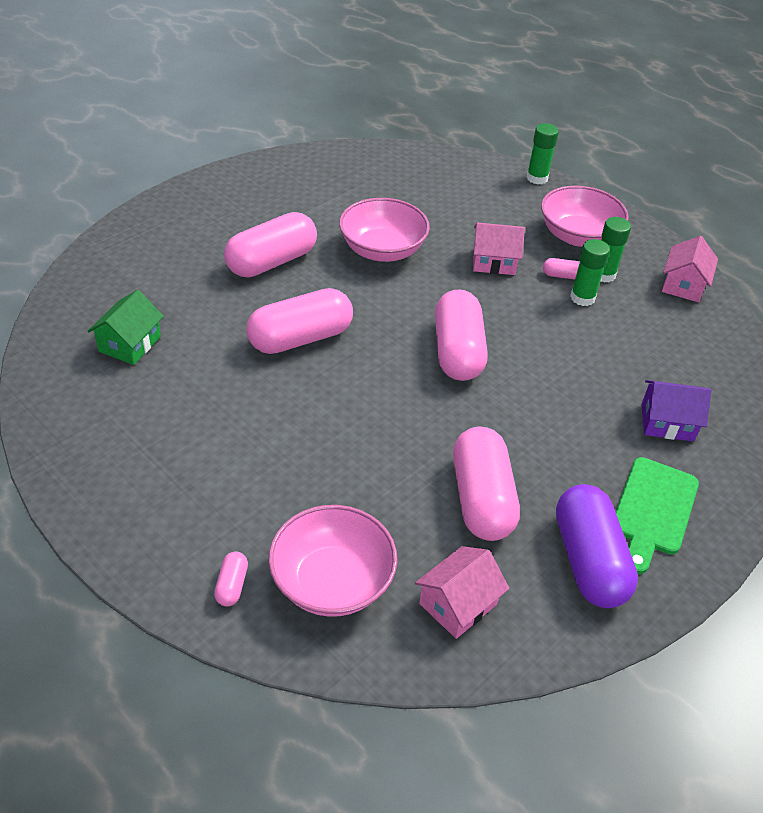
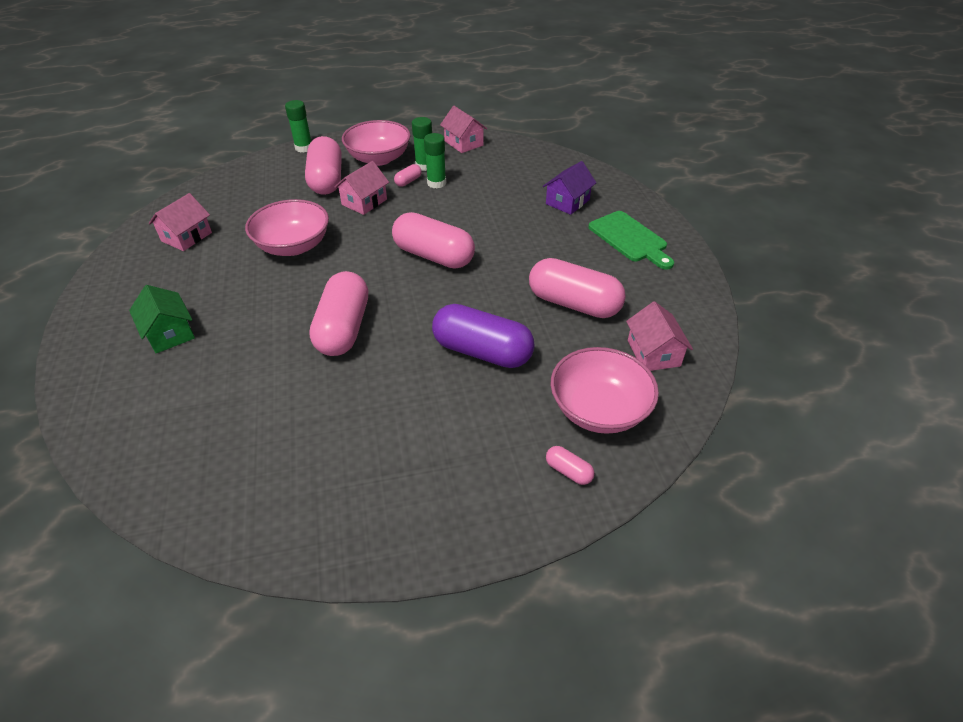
camera: 55 degrees left, 0 degrees up
green house [88,290,164,365] -> green house moved to [129,285,195,353]
pink capsule [224,212,317,277] -> pink capsule moved to [305,136,342,195]
purple capsule [556,484,638,608] -> purple capsule moved to [432,304,535,368]
none -> pink house [149,193,212,251]

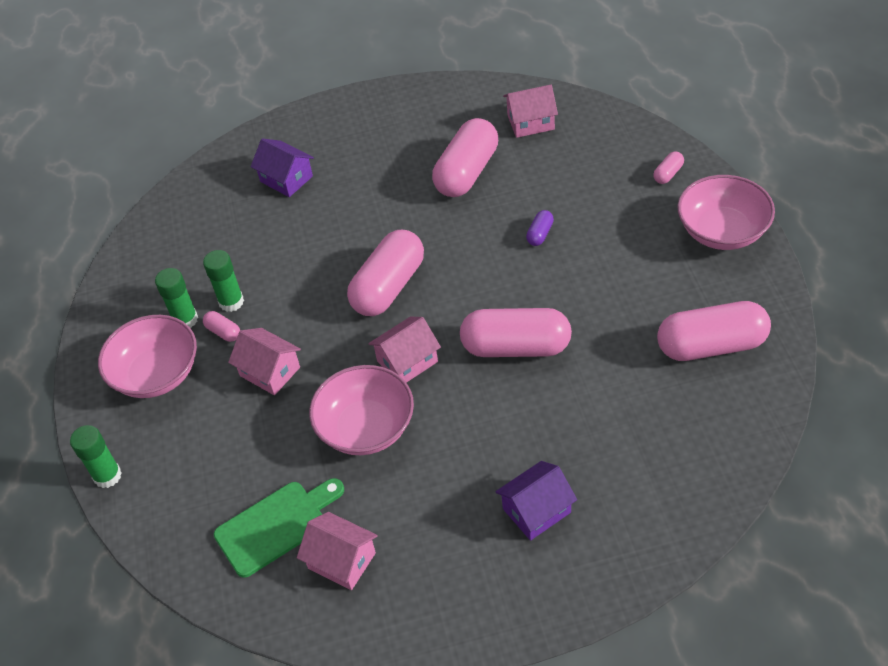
camera: 85 degrees left, 5 degrees up
green house [129,285,195,353] -> purple house [495,461,577,541]
pink capsule [305,136,342,195] -> pink capsule moved to [657,301,771,361]
purple capsule [432,304,535,368] -> purple capsule [526,210,554,246], size x0.42
pink house [440,106,487,153] -> pink house moved to [368,317,441,383]
pink bowl [551,347,659,434] -> pink bowl moved to [677,175,775,250]
green cutting board [588,211,674,270] -> green cutting board moved to [214,478,344,578]

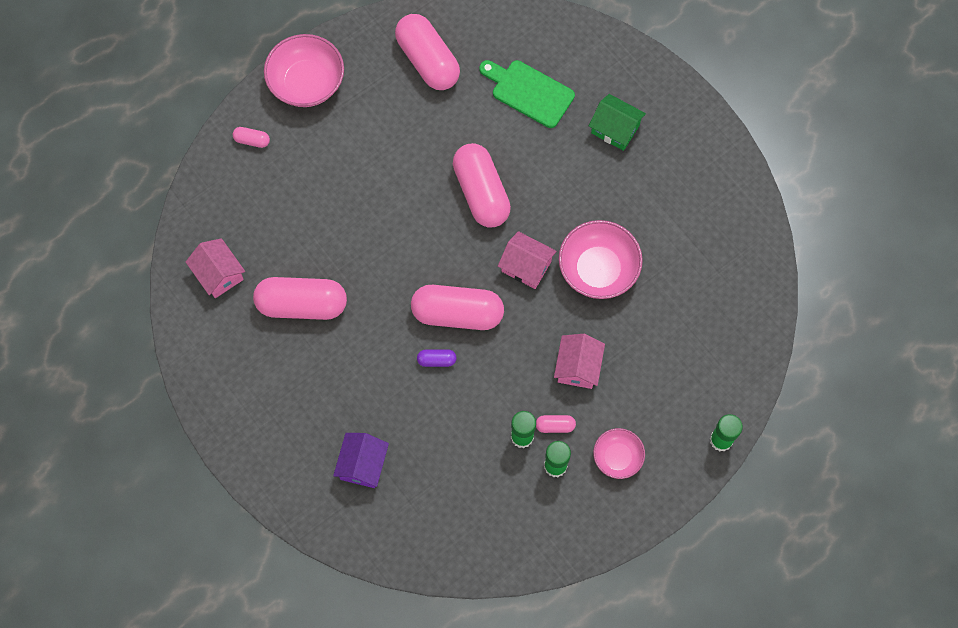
camera: 120 degrees left, 20 degrees up
pink bowl [98,315,197,398] -> pink bowl [593,428,645,479], size x0.60
pink capsule [203,311,240,342] -> pink capsule turned 75 degrees clockwise [536,415,576,433]
green cutting board [214,478,344,578] -> green cutting board moved to [479,60,575,128]
pink house [297,512,378,590] -> none
purple house [495,461,577,541] -> green house [589,94,646,151]
purple capsule [526,210,554,246] -> purple capsule moved to [417,349,457,367]

